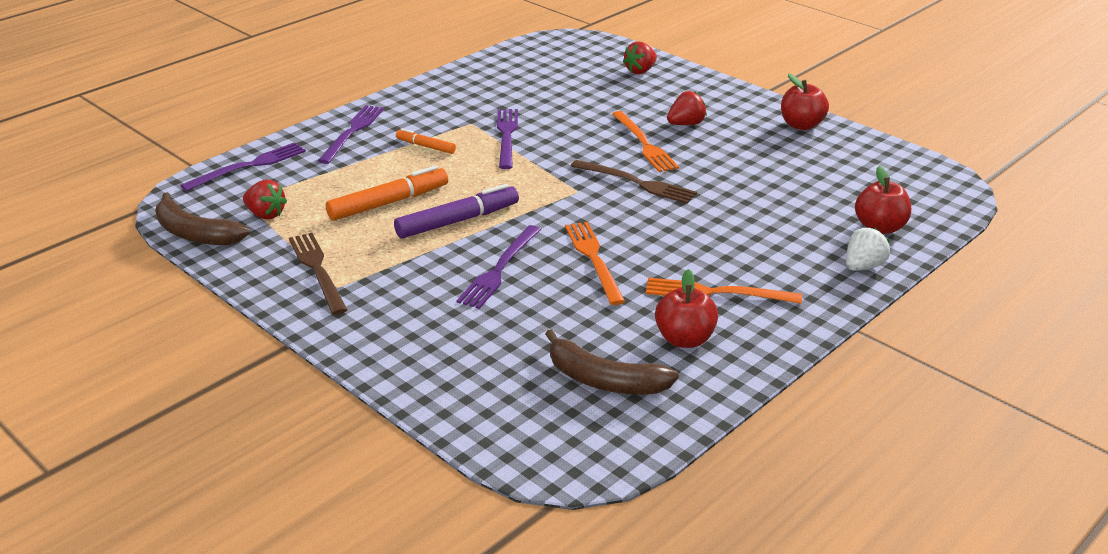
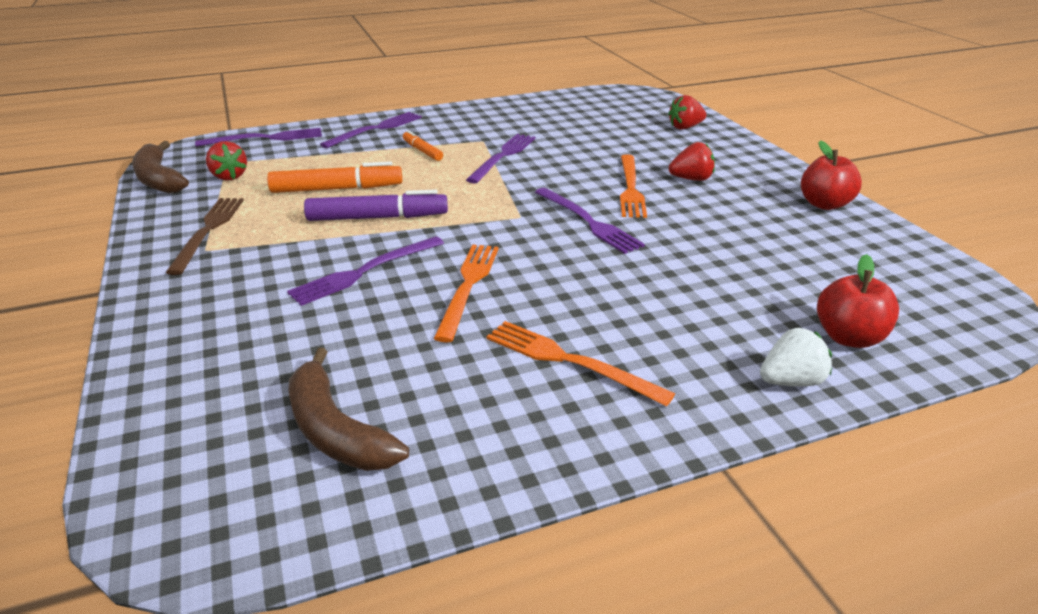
camera: 25 degrees right, 0 degrees up
brown fork [571,160,697,204] -> purple fork [535,188,645,254]
red apple [655,269,718,348] -> none

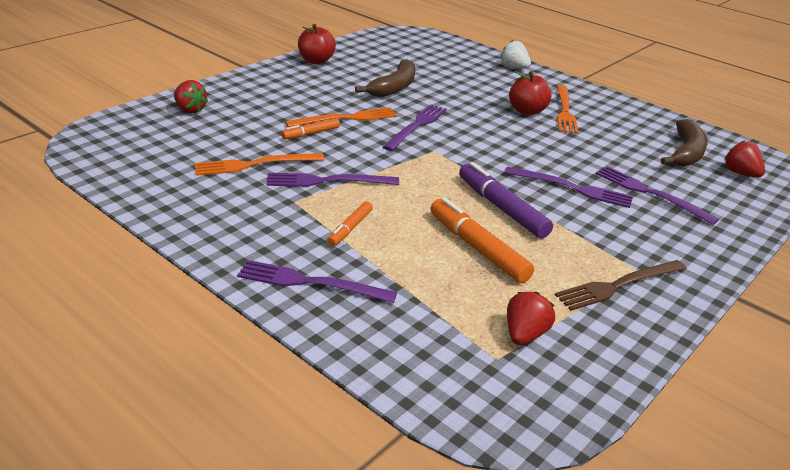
camera: 120 degrees left, 0 degrees up
brown banana [132,141,189,194] -> brown banana moved to [355,59,415,97]
purple fork [195,128,322,147] -> purple fork moved to [596,166,719,225]
orange fork [434,244,499,343] -> orange fork moved to [194,153,325,176]
red strawberry [669,142,715,181] -> red strawberry moved to [724,140,765,178]
red apple [817,254,899,348] -> red apple moved to [509,71,551,115]
none -> orange marker [282,118,340,139]

